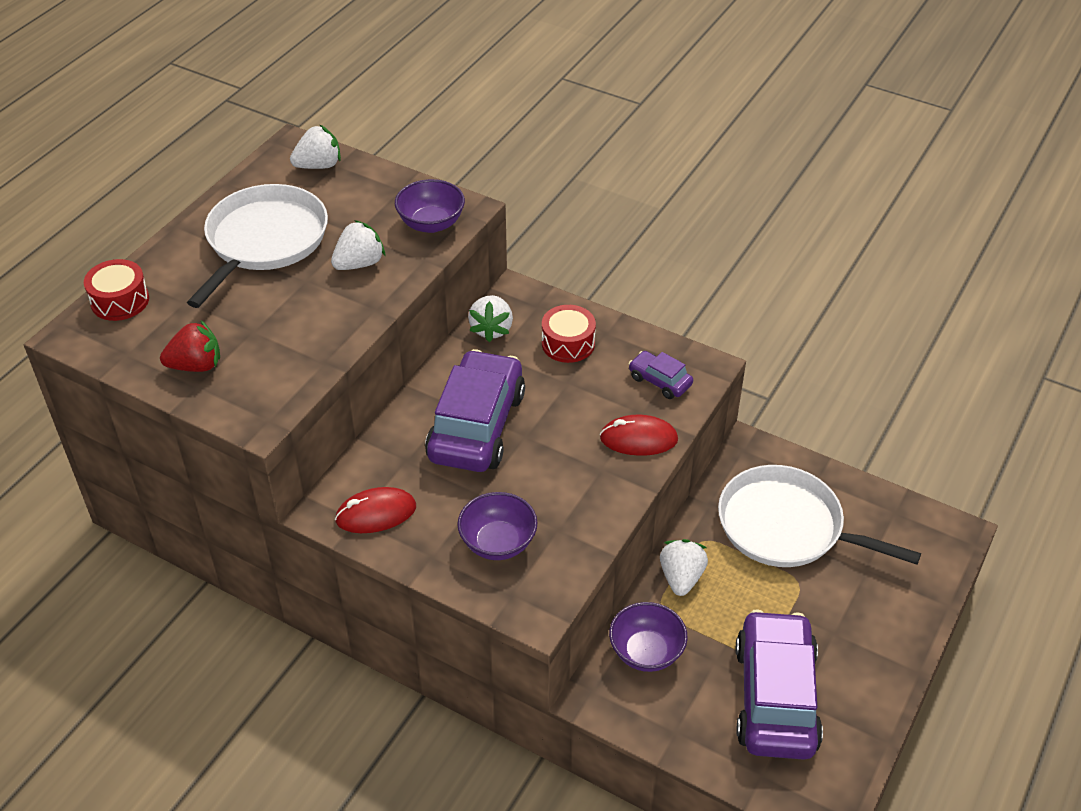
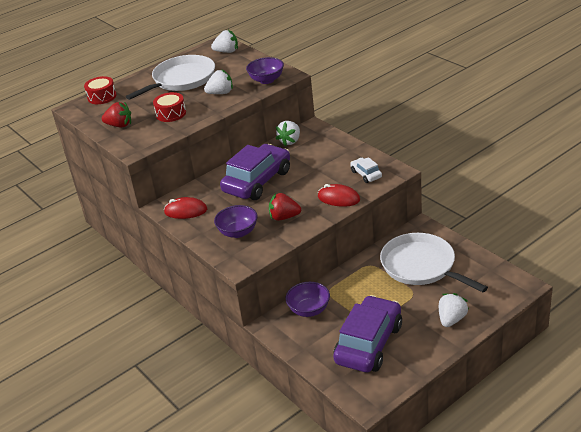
camera: 25 degrees right, 10 degrees down
red drum [542,305,596,363] -> red drum moved to [153,92,186,122]
purple car [629,351,693,399] -> white car [350,157,382,183]
white strawberry [660,539,708,596] -> white strawberry moved to [439,293,469,327]
none -> red strawberry [269,193,301,221]

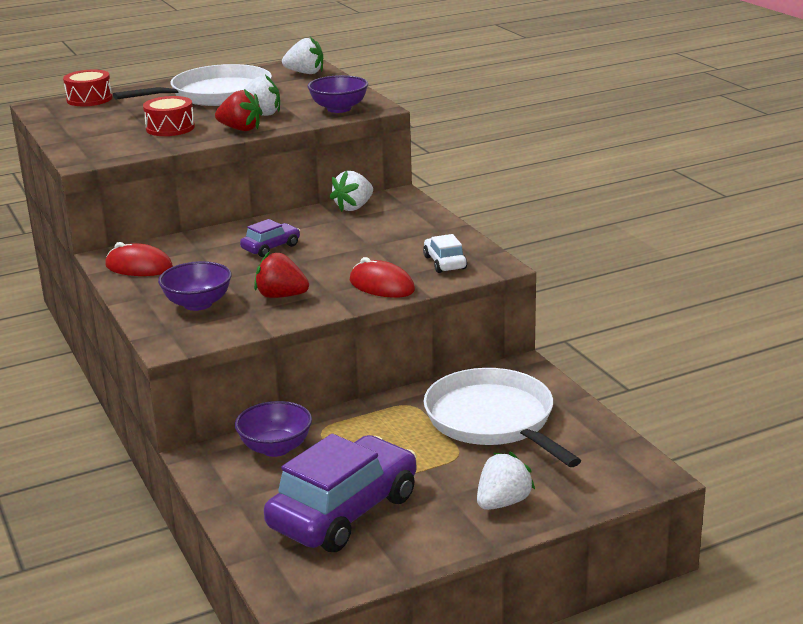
camera: 10 degrees right, 10 degrees down
red strawberry [102,102,131,127] -> red strawberry moved to [215,89,263,131]
purple car [220,144,290,200] -> purple car [240,219,300,257], size x0.46

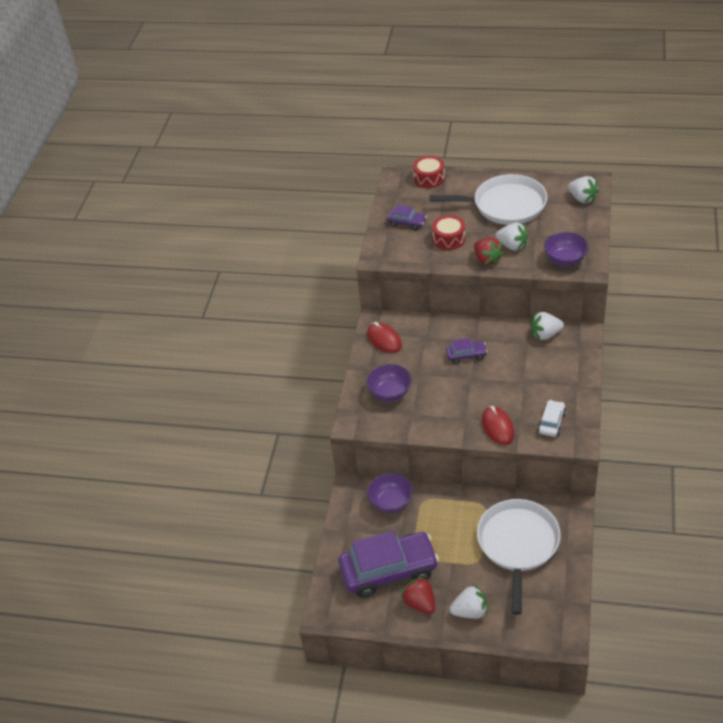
camera: 40 degrees right, 20 degrees up
red strawberry [254,251,309,298] -> red strawberry moved to [401,576,435,614]
none -> purple car [387,204,427,231]

